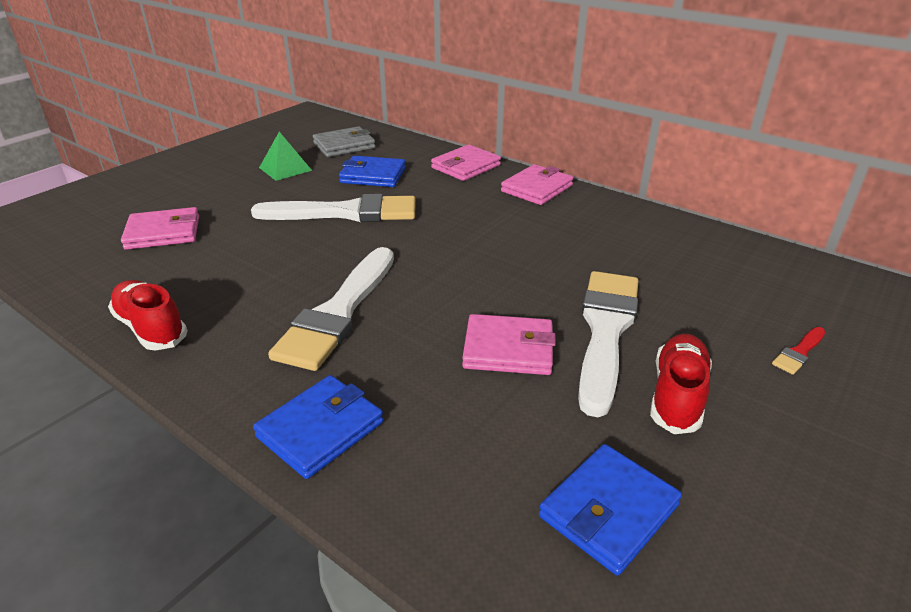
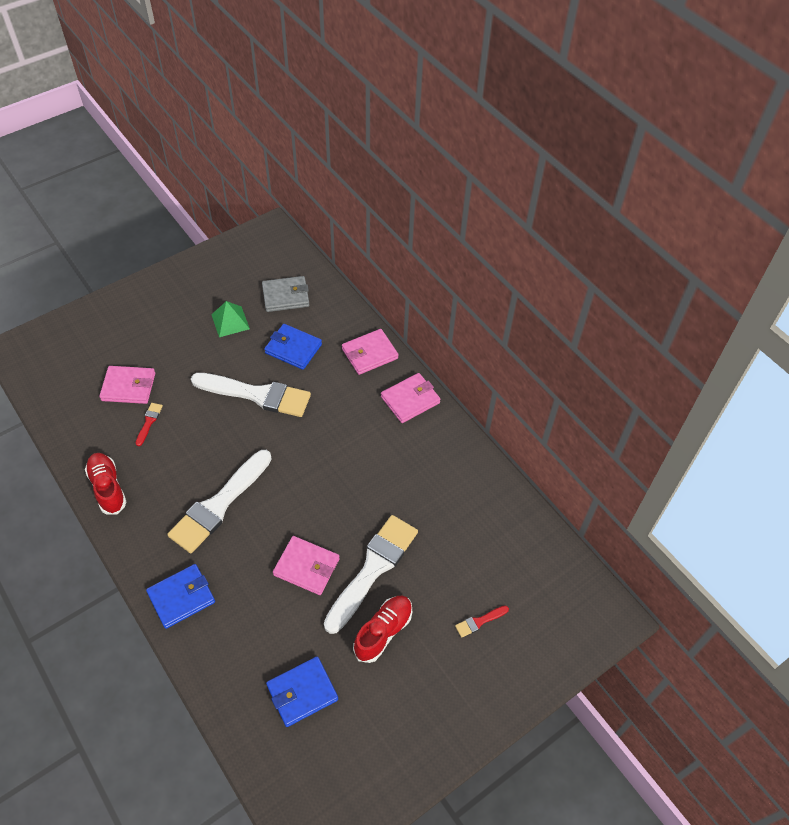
camera: 15 degrees right, 20 degrees up
none -> red brush [136,403,163,446]

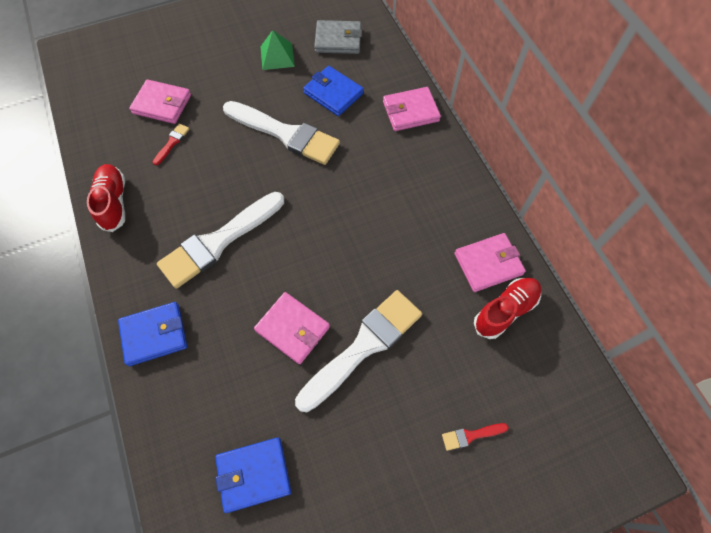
camera: 15 degrees right, 10 degrees up
red shoe [353,596,412,663] -> red shoe moved to [474,278,541,339]
pink wallet [381,373,441,423] -> pink wallet moved to [454,233,526,292]

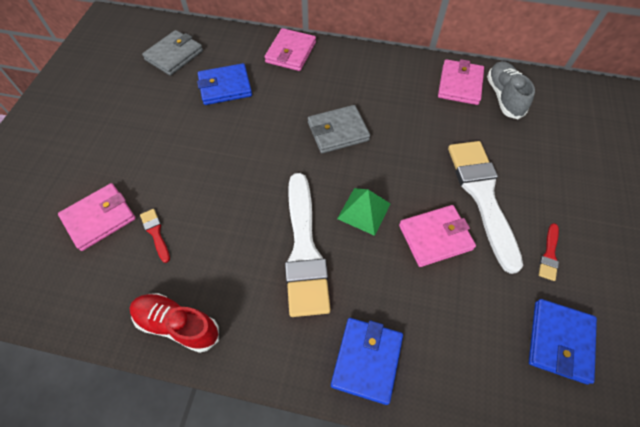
camera: 55 degrees left, 5 degrees down
white brush [223,101,340,165] -> none
green pyramid [260,30,295,70] -> green pyramid moved to [337,188,391,236]
red brush [442,423,509,451] -> red brush moved to [539,223,559,281]
red shoe [474,278,541,339] -> grey shoe [487,61,535,119]
none -> grey wallet [308,105,370,153]

